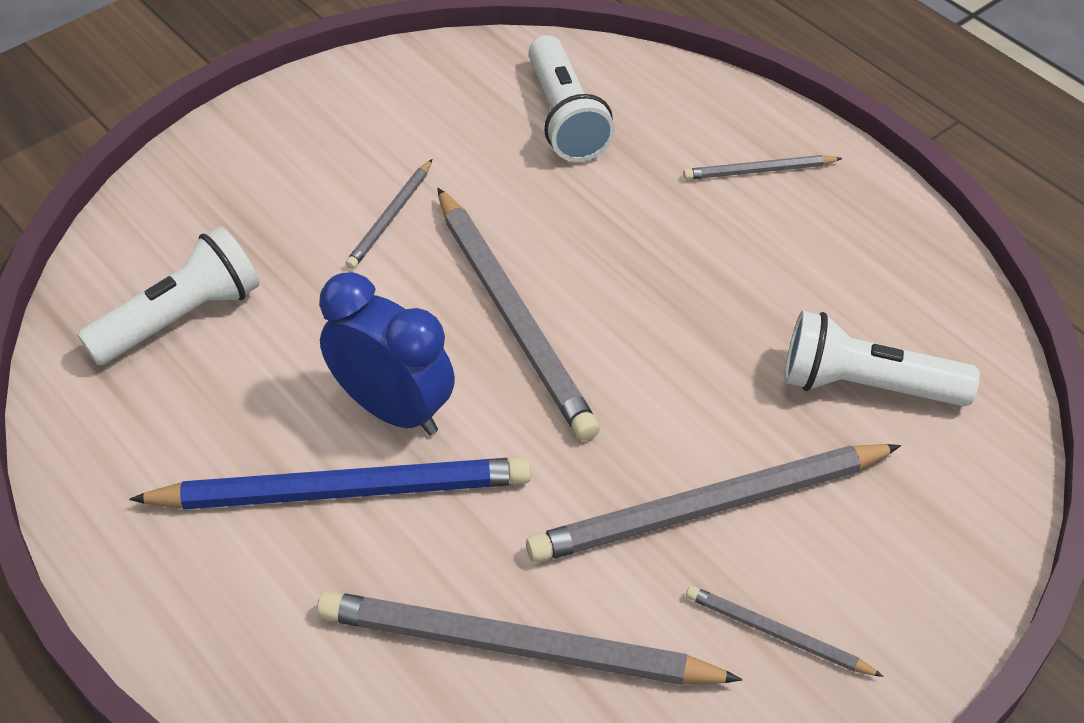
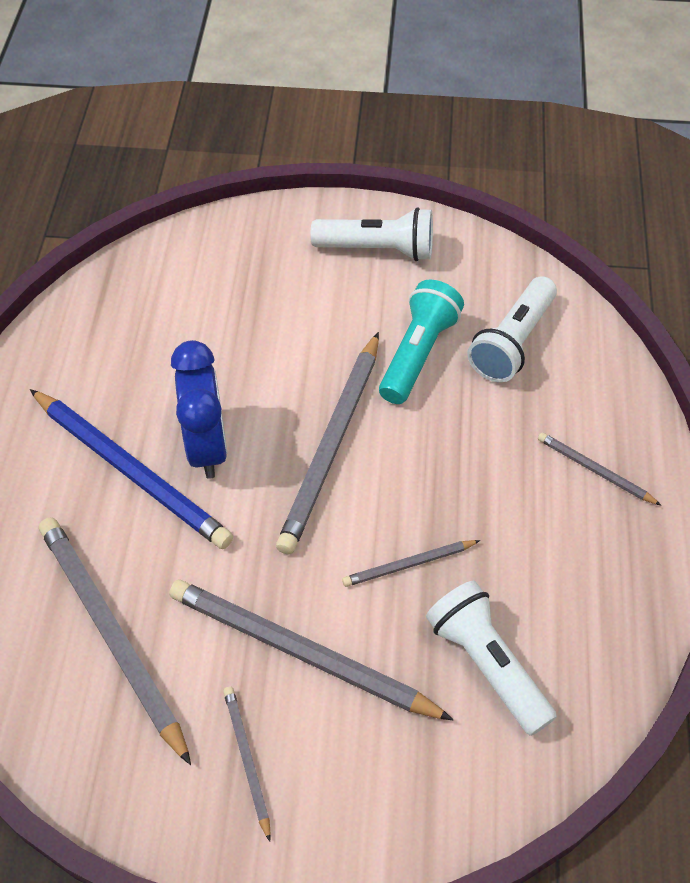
camera: 45 degrees right, 5 degrees up
white flashlight [77,226,259,365] -> white flashlight moved to [311,207,433,261]
grey pencil [345,159,433,269] -> grey pencil moved to [342,540,480,587]
none -> turquoise flashlight [379,280,464,404]

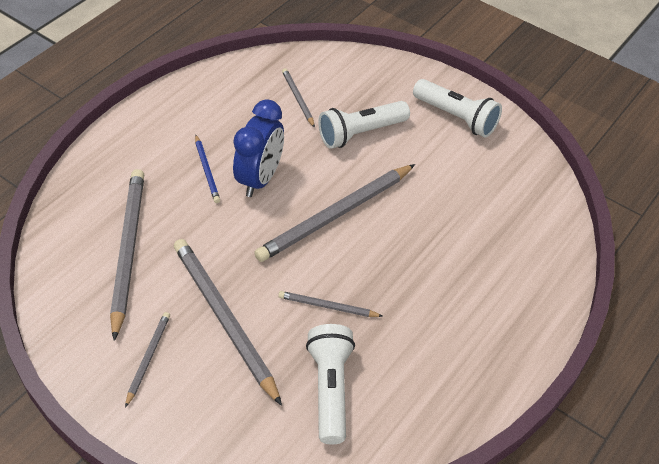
camera: 30 degrees right, 5 degrees down
blue pencil [30,389,233,549] -> blue pencil [195,135,220,203], size x0.49
turquoise flashlight [379,280,464,404] -> none
white flashlight [467,276,557,382] -> white flashlight moved to [318,101,410,149]
grey pencil [538,432,662,506] -> grey pencil moved to [282,68,315,128]

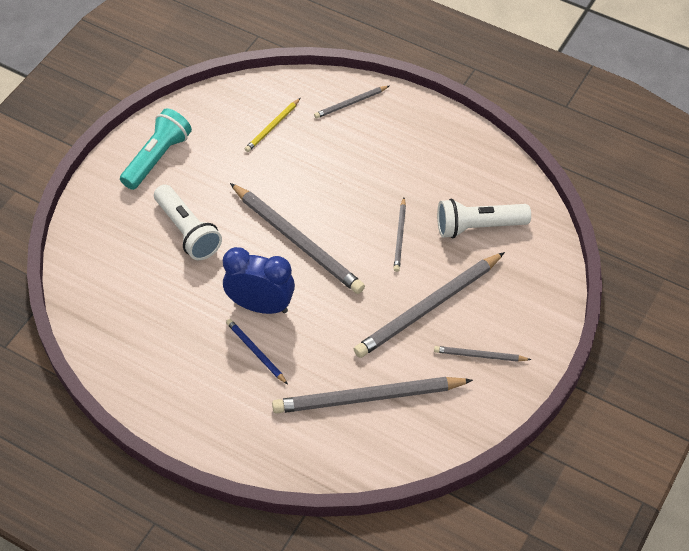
camera: 95 degrees left, 5 degrees up
blue pencil [195,135,220,203] -> blue pencil turned 105 degrees counterclockwise [226,319,288,385]
grey pencil [282,68,315,128] -> grey pencil moved to [314,86,389,118]
white flashlight [413,79,502,138] -> turquoise flashlight [120,108,192,190]
none -> yellow pencil [245,98,301,152]

